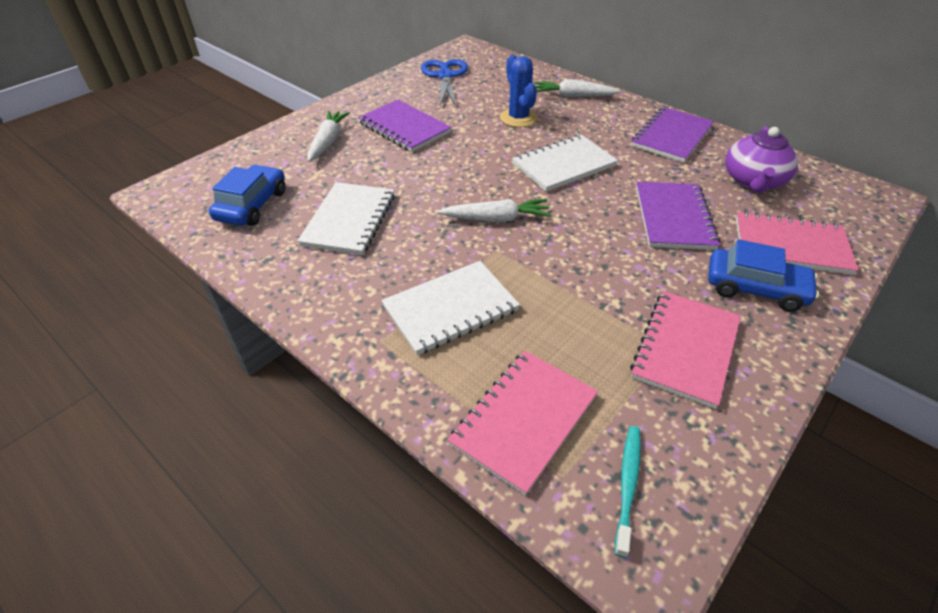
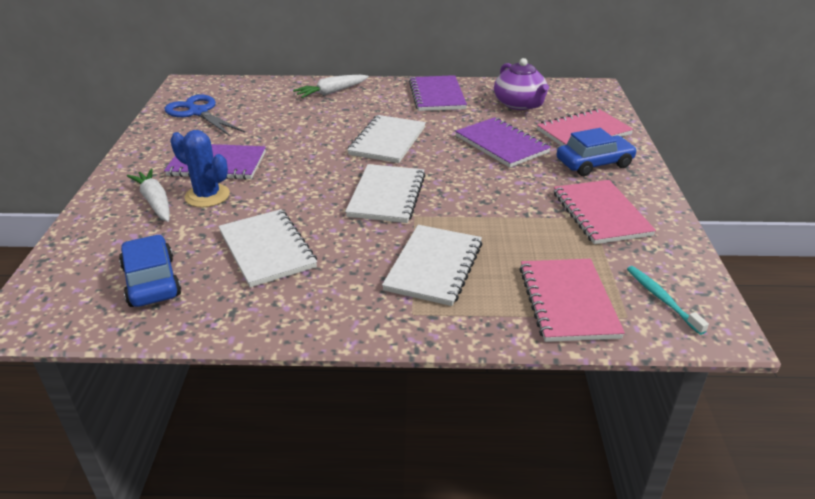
camera: 40 degrees left, 10 degrees down
white carrot [438,199,551,222] -> white notebook [345,164,426,223]
blue cactus [500,55,538,127] -> blue cactus moved to [170,130,230,207]

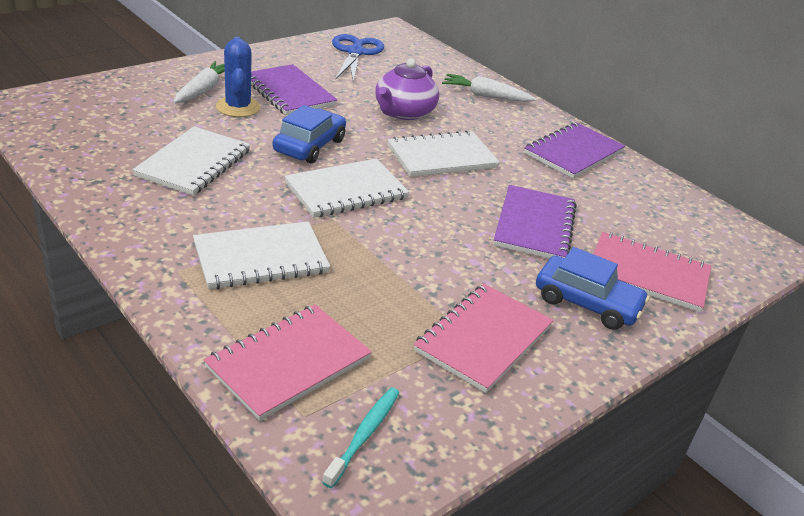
camera: 45 degrees right, 0 degrees up
blue car [119,235,181,307] -> blue car moved to [272,105,346,163]
purple teapot [494,58,549,110] -> purple teapot moved to [375,58,439,120]

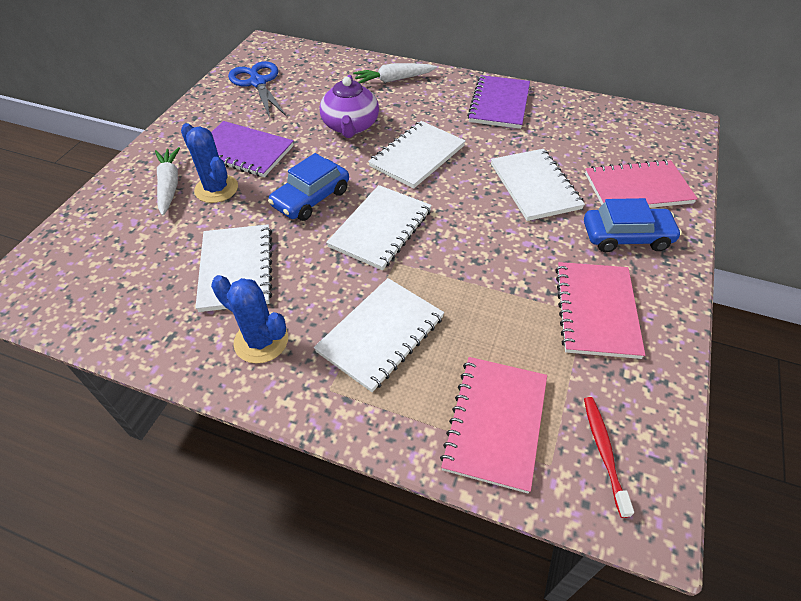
camera: 25 degrees left, 15 degrees up
blue car [272,105,346,163] -> blue car turned 135 degrees counterclockwise [268,153,349,221]
turquoise toothbrush [322,387,399,488] -> red toothbrush [584,397,634,518]
purple notebook [493,185,577,259] -> white notebook [491,149,585,221]
none -> blue cactus [211,275,288,364]

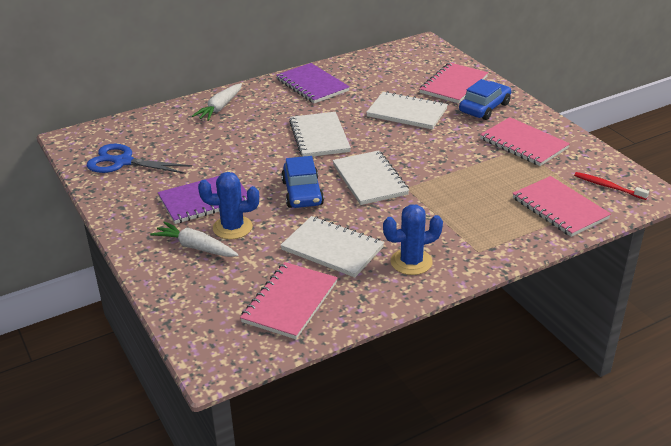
camera: 50 degrees left, 15 degrees down
white notebook [314,278,444,392] -> none
purple teapot [320,75,379,138] -> none
none -> pink notebook [240,262,338,339]

